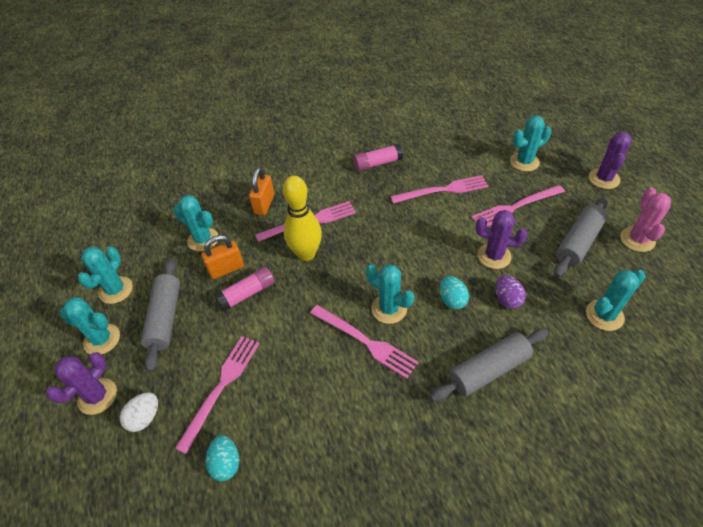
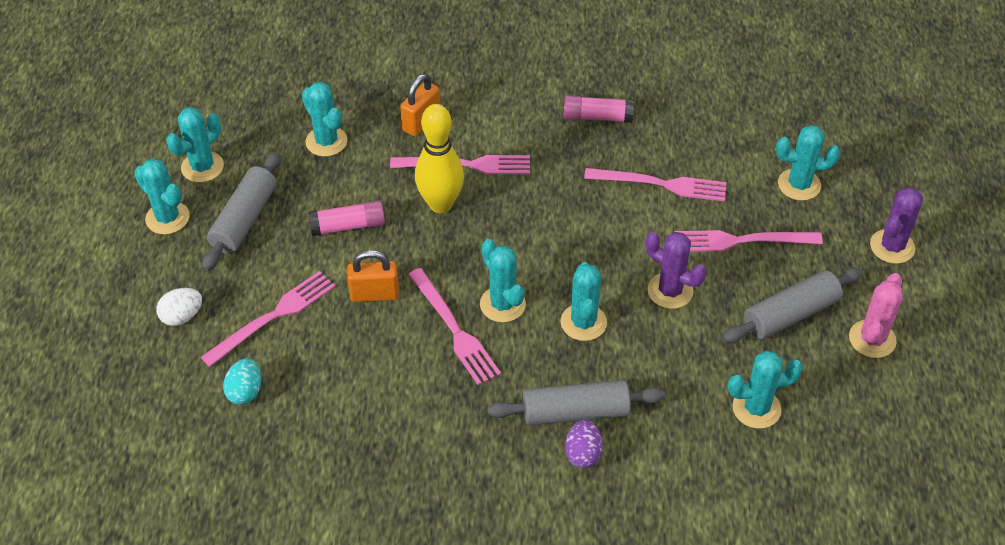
camera: 20 degrees right, 0 degrees up
purple cactus [46,352,117,415] -> none
orange padlock [201,235,244,279] -> orange padlock moved to [347,250,399,302]
turquoise egg [440,276,469,310] -> turquoise cactus [561,262,607,341]
purple egg [495,275,526,309] -> purple egg moved to [565,419,603,468]

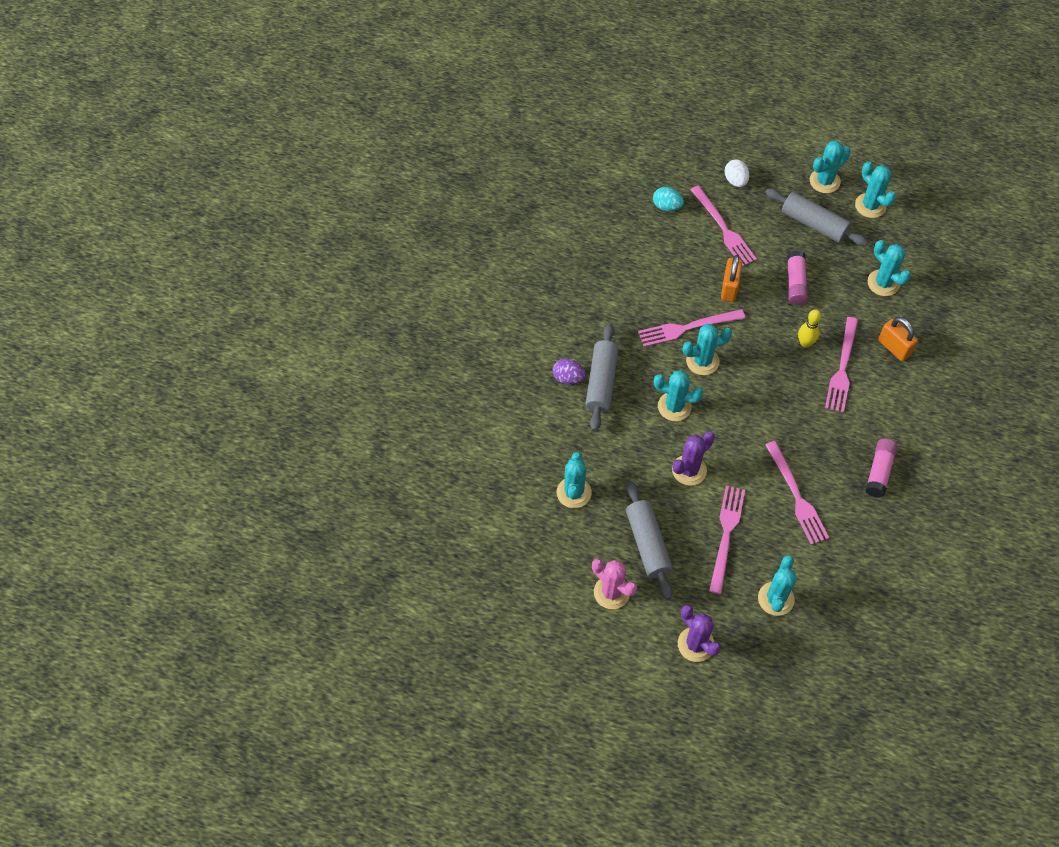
camera: 105 degrees right, 10 degrees up
turquoise cactus [302,82,347,157] -> turquoise cactus turned 75 degrees clockwise [868,240,911,296]
yellow bowling pin [415,104,464,213] -> yellow bowling pin [798,309,821,348], size x0.56
pink fork [584,168,727,202] -> pink fork turned 45 degrees counterclockwise [765,441,829,545]

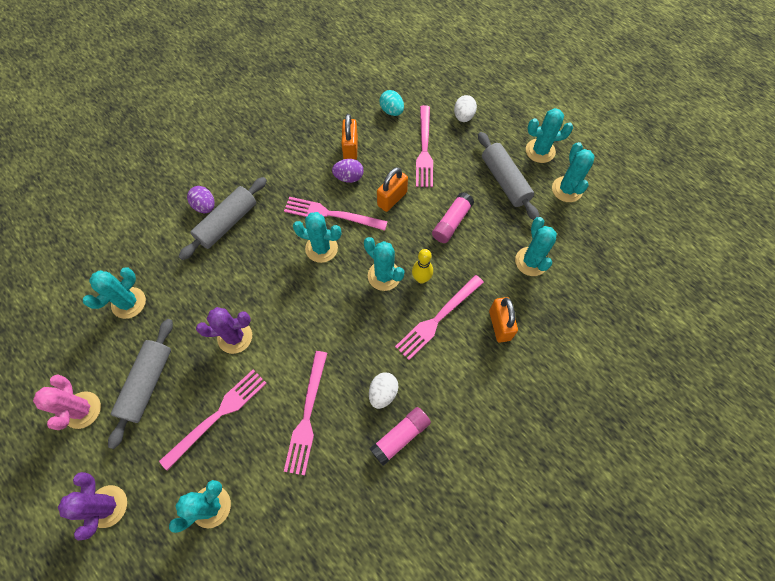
camera: 30 degrees right, 5 degrees up
turquoise cactus [654,370,703,421] -> turquoise cactus moved to [364,237,404,291]
none -> purple egg [332,159,364,183]
none -> orange padlock [342,114,358,160]
none -> white egg [369,372,398,409]

